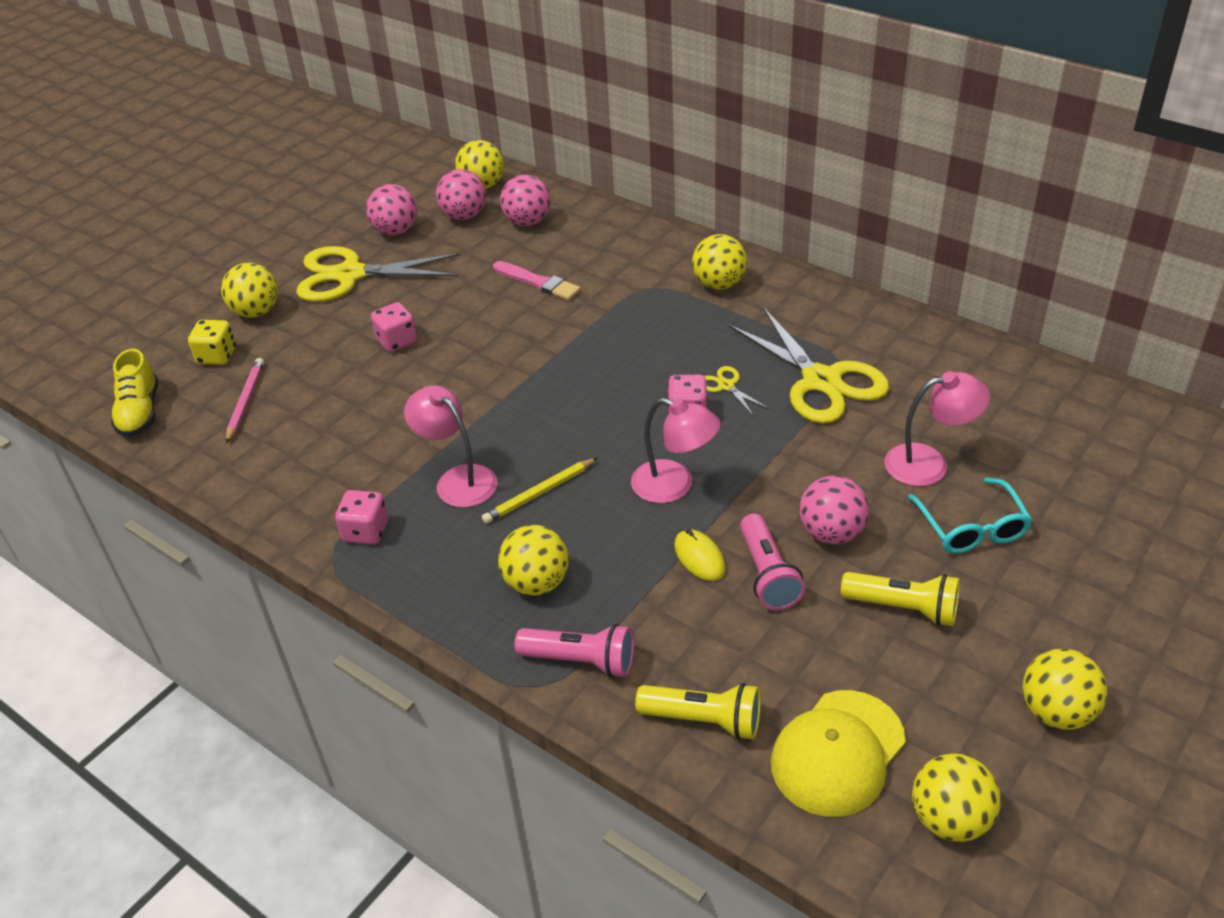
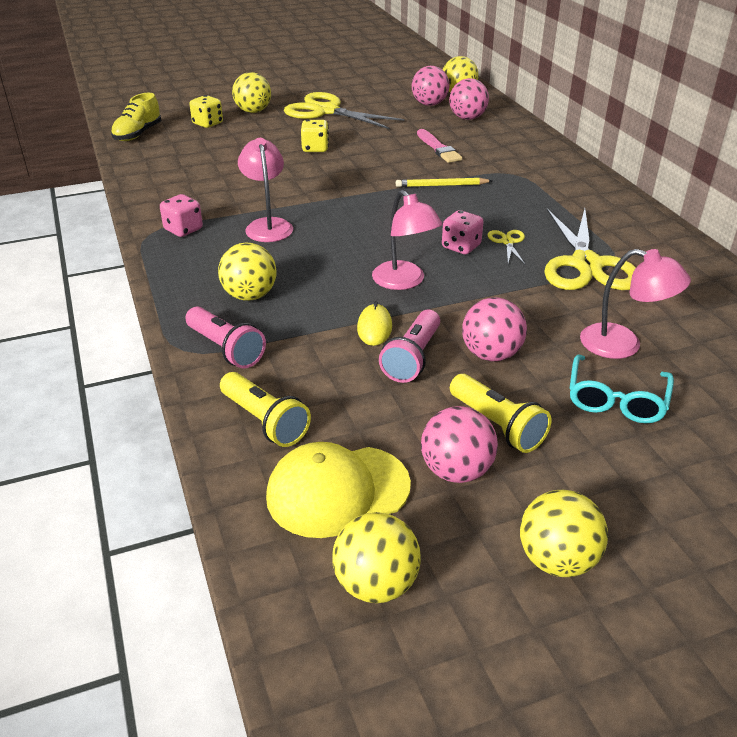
camera: 30 degrees right, 5 degrees down
pink pencil [226,358,264,443] -> none
pink ball [366,184,417,235] -> pink ball moved to [421,406,498,483]
pink dice [371,302,417,352] -> yellow dice [301,120,329,152]
yellow pencil [482,457,598,524] -> yellow pencil moved to [396,178,492,187]
yellow ball [692,234,747,290] -> none

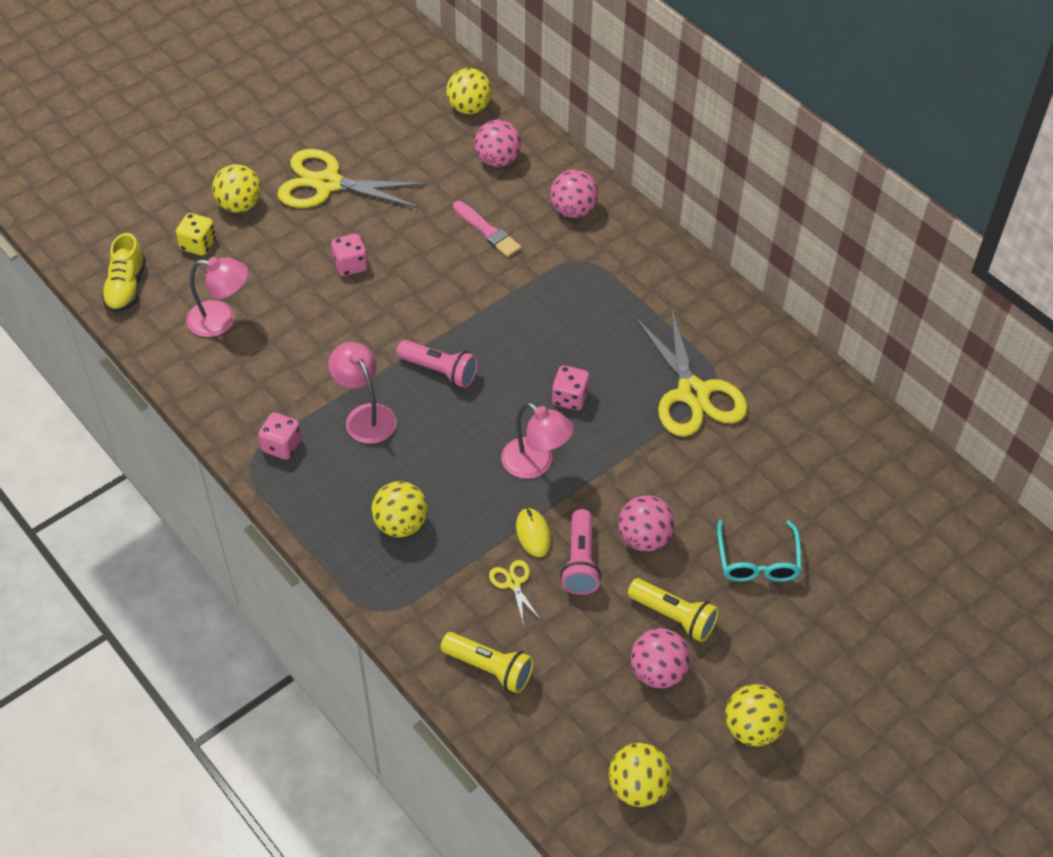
camera: 20 degrees left, 15 degrees up
pink flashlight [185,306,266,369] -> pink flashlight moved to [397,340,478,388]
yellow cap [266,442,411,538] -> none
yellow dice [301,120,329,152] -> pink dice [331,233,368,276]
yellow pencil [396,178,492,187] -> none
pink ball [412,66,450,106] -> pink ball moved to [550,170,598,218]
yellow scissors [488,230,525,265] -> yellow scissors moved to [489,560,540,626]
pink lamp [580,249,691,359] -> pink lamp moved to [186,257,248,337]

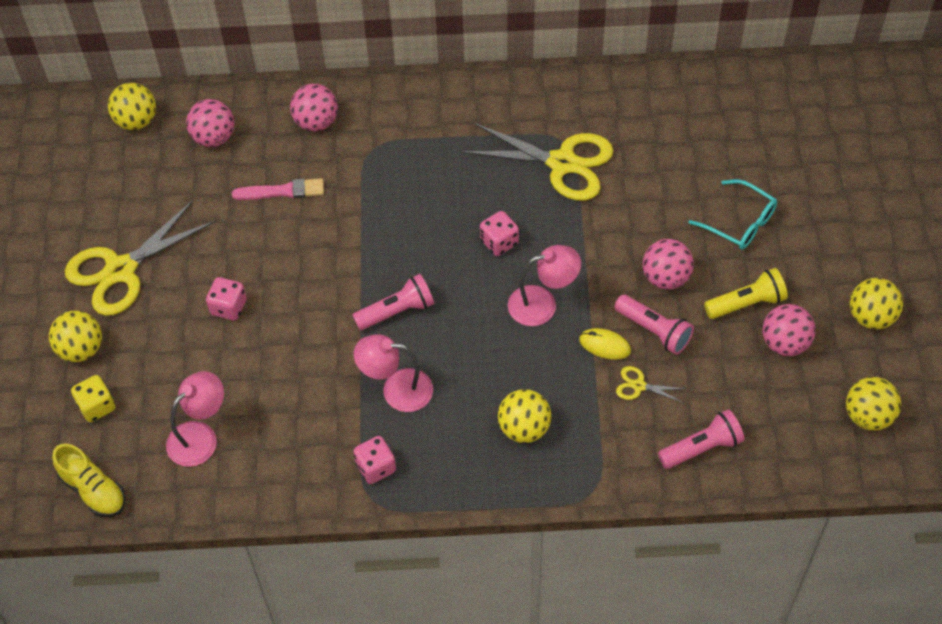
camera: 50 degrees left, 5 degrees up
yellow flashlight [441,632,534,694] -> pink flashlight [658,409,745,469]

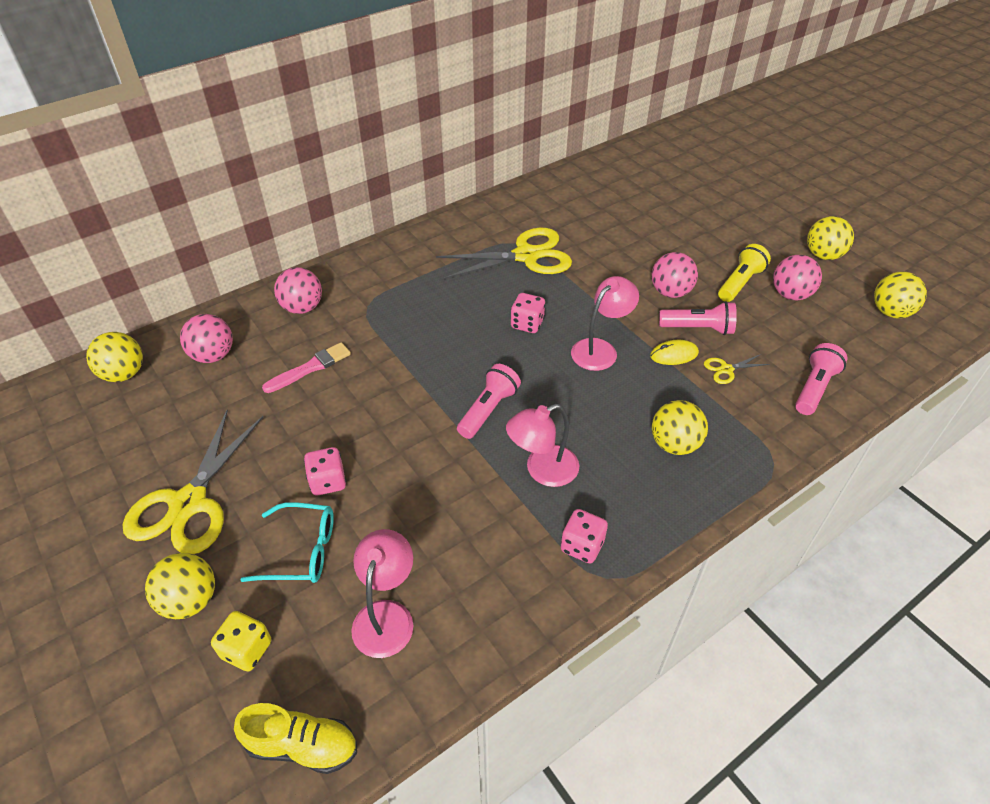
camera: 35 degrees left, 10 degrees down
turquoise glasses [688,179,777,250] -> turquoise glasses moved to [240,502,334,583]

